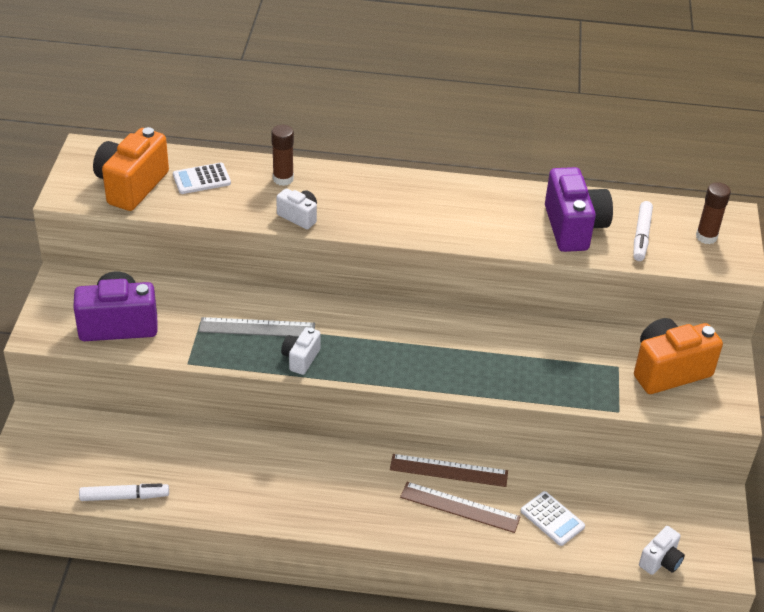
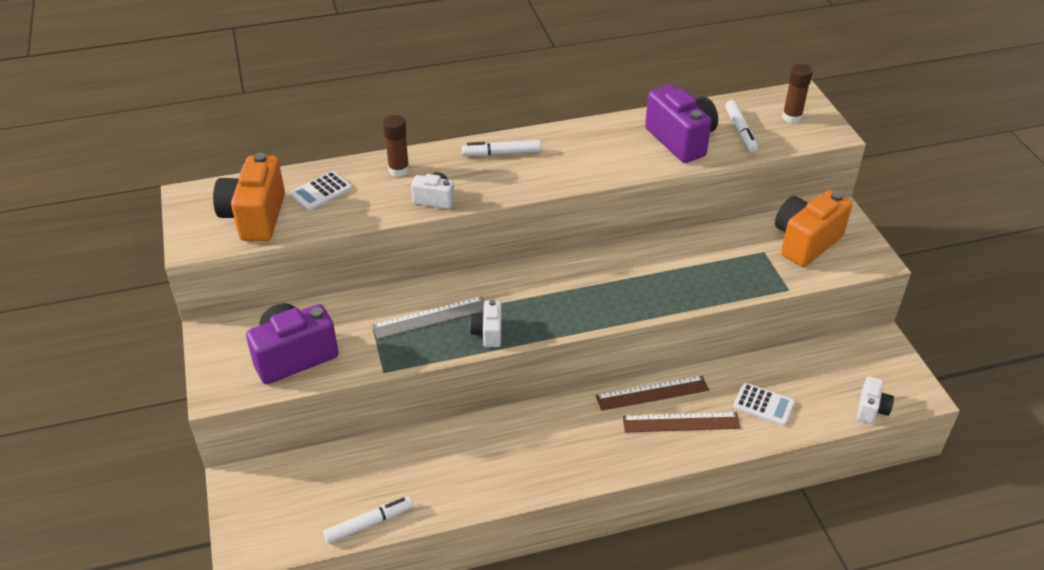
camera: 20 degrees left, 0 degrees up
none -> white marker [462,140,541,156]

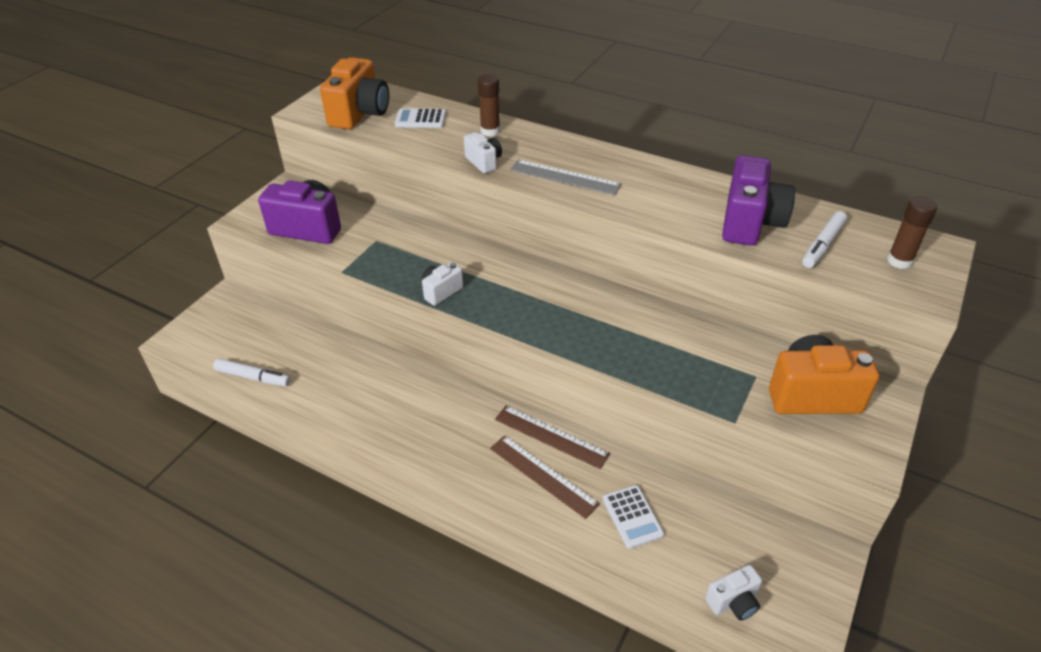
camera: 45 degrees right, 0 degrees up
orange camera [213,153,285,241] -> orange camera turned 150 degrees clockwise [320,57,389,129]
grey ruler [372,296,485,339] -> grey ruler moved to [510,160,622,195]
white marker [462,140,541,156] -> none

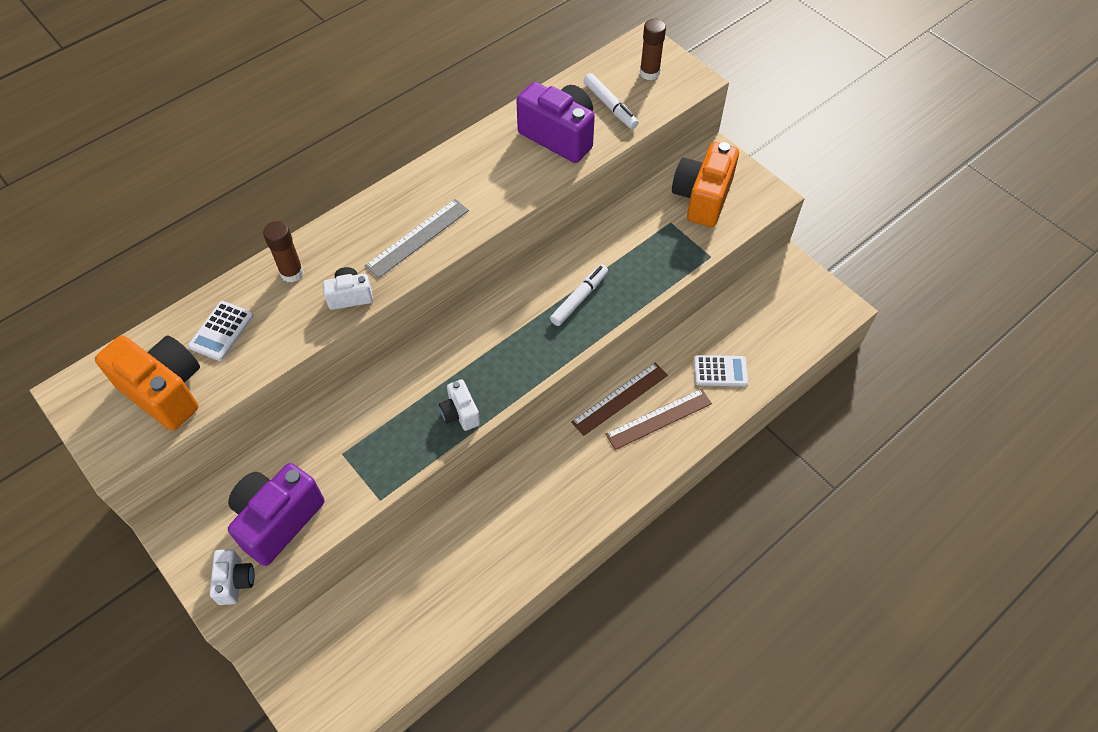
camera: 70 degrees left, 15 degrees up
white marker [213,358,291,386] -> white marker moved to [550,264,608,326]
white camera [705,565,762,621] -> white camera moved to [210,549,254,605]

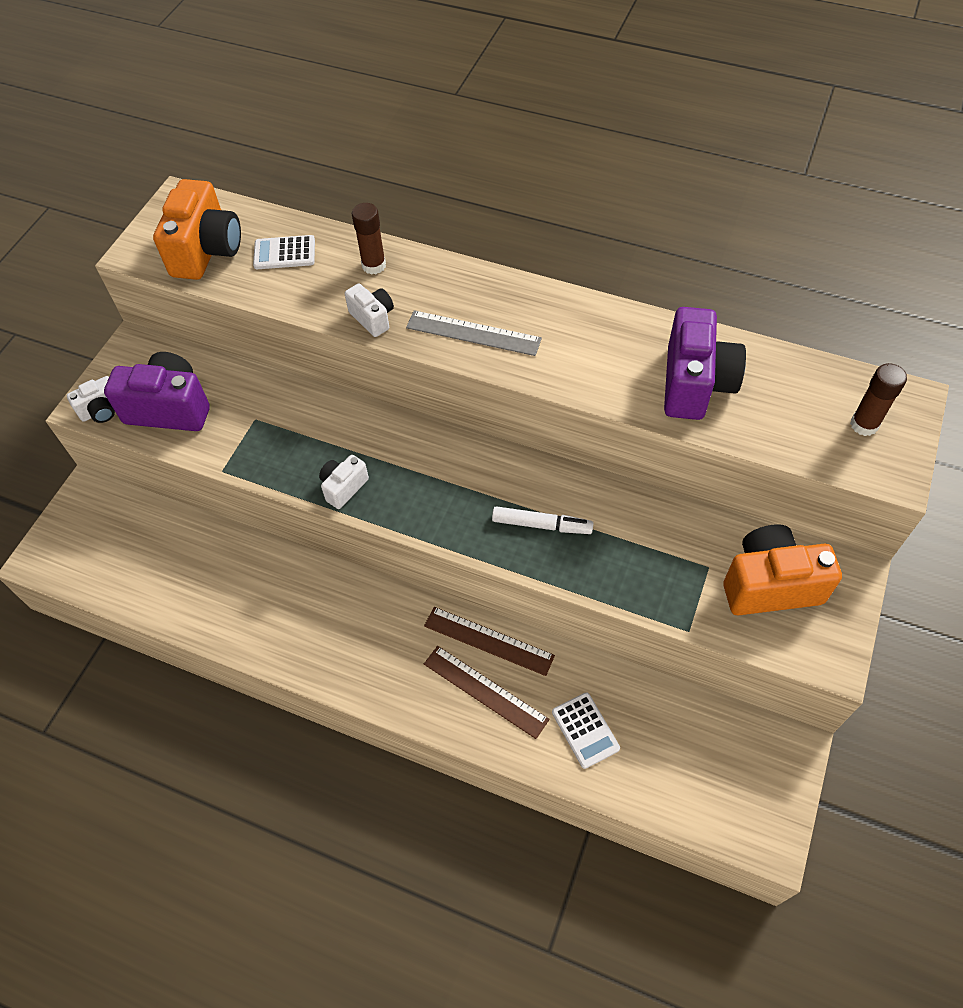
camera: 65 degrees right, 0 degrees up
white marker [583,73,638,129] -> none

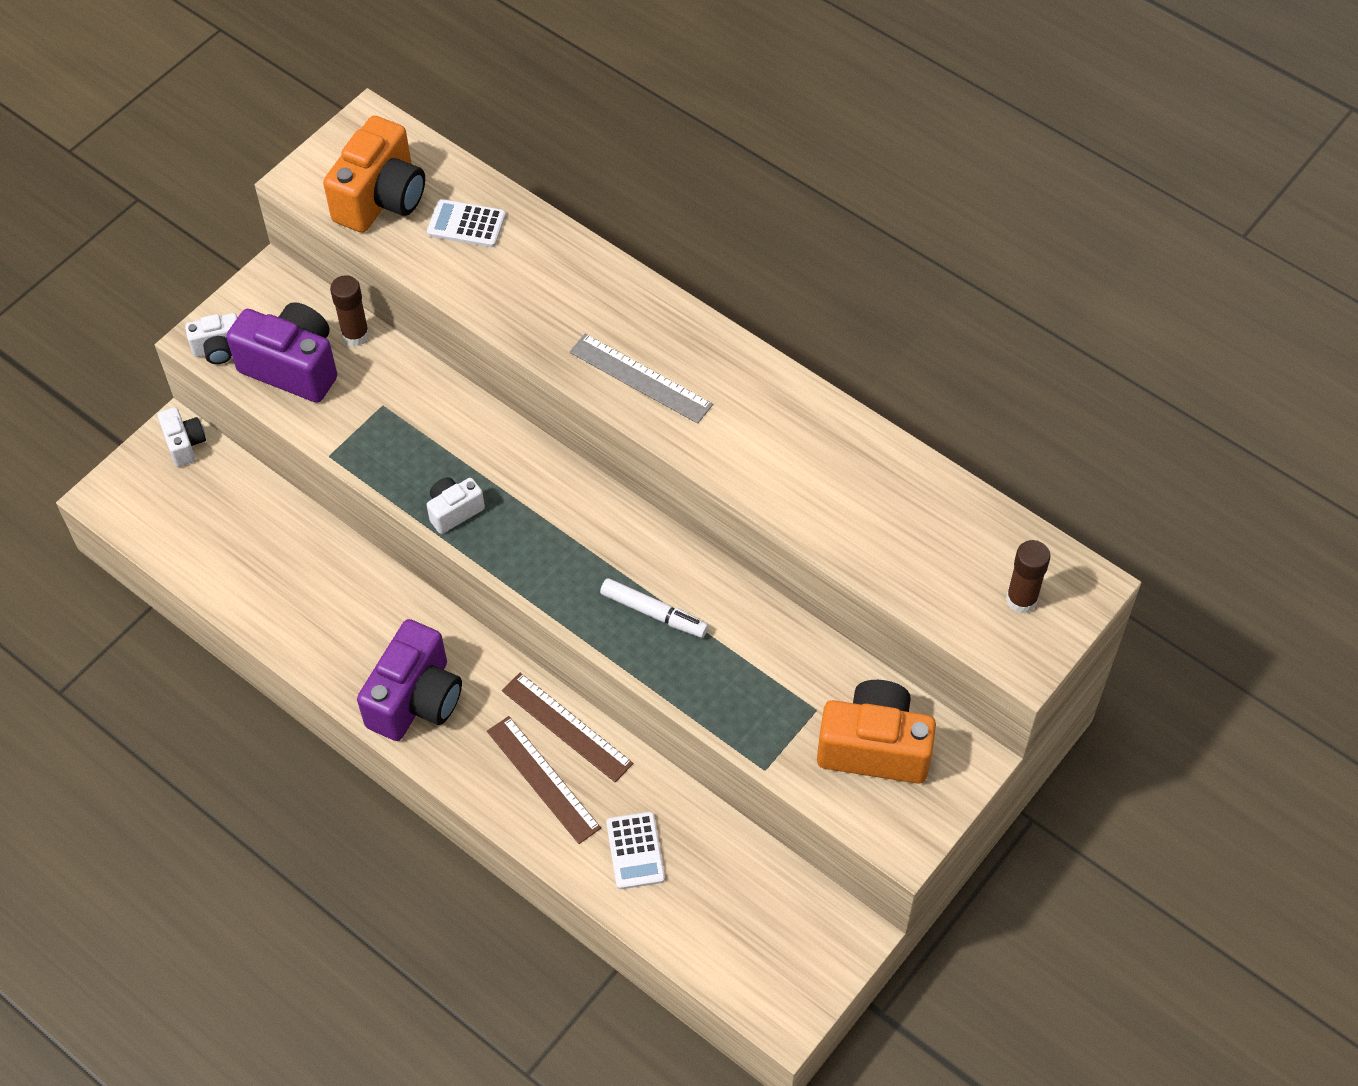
camera: 15 degrees right, 0 degrees up
white camera [345,284,394,337] -> white camera moved to [158,407,206,467]
brown glue stick [352,203,386,275] -> brown glue stick moved to [330,275,369,346]
purple camera [664,307,746,420] -> purple camera moved to [357,619,462,741]

